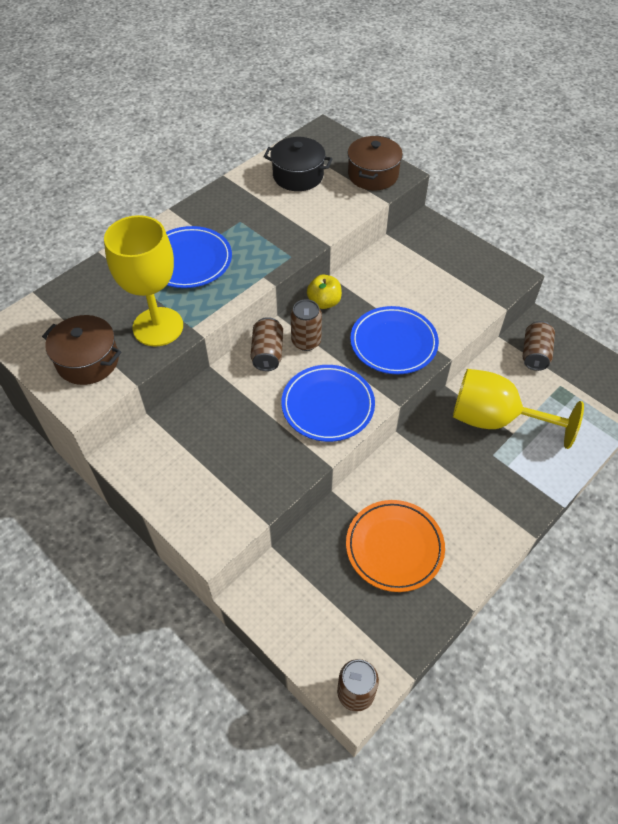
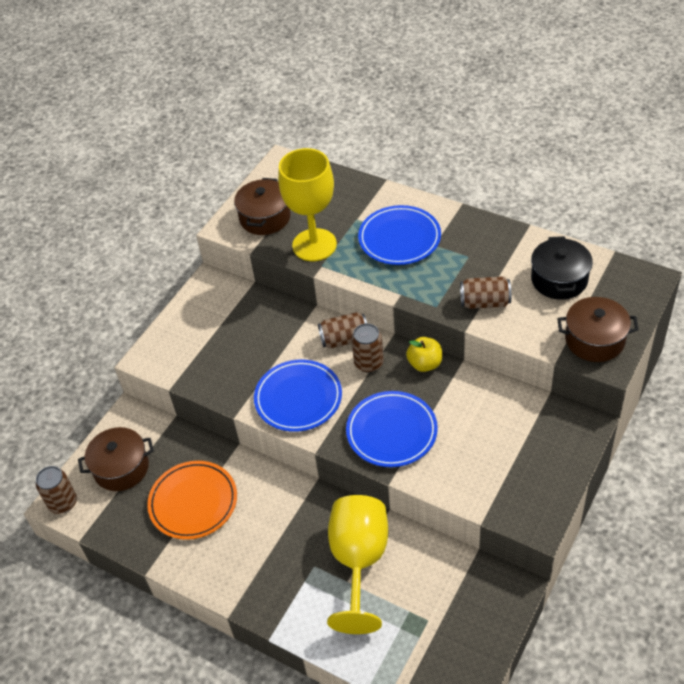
camera: 80 degrees right, 5 degrees down
brown can [523,321,555,371] -> brown can moved to [460,276,511,309]
none -> brown pot [78,427,154,491]

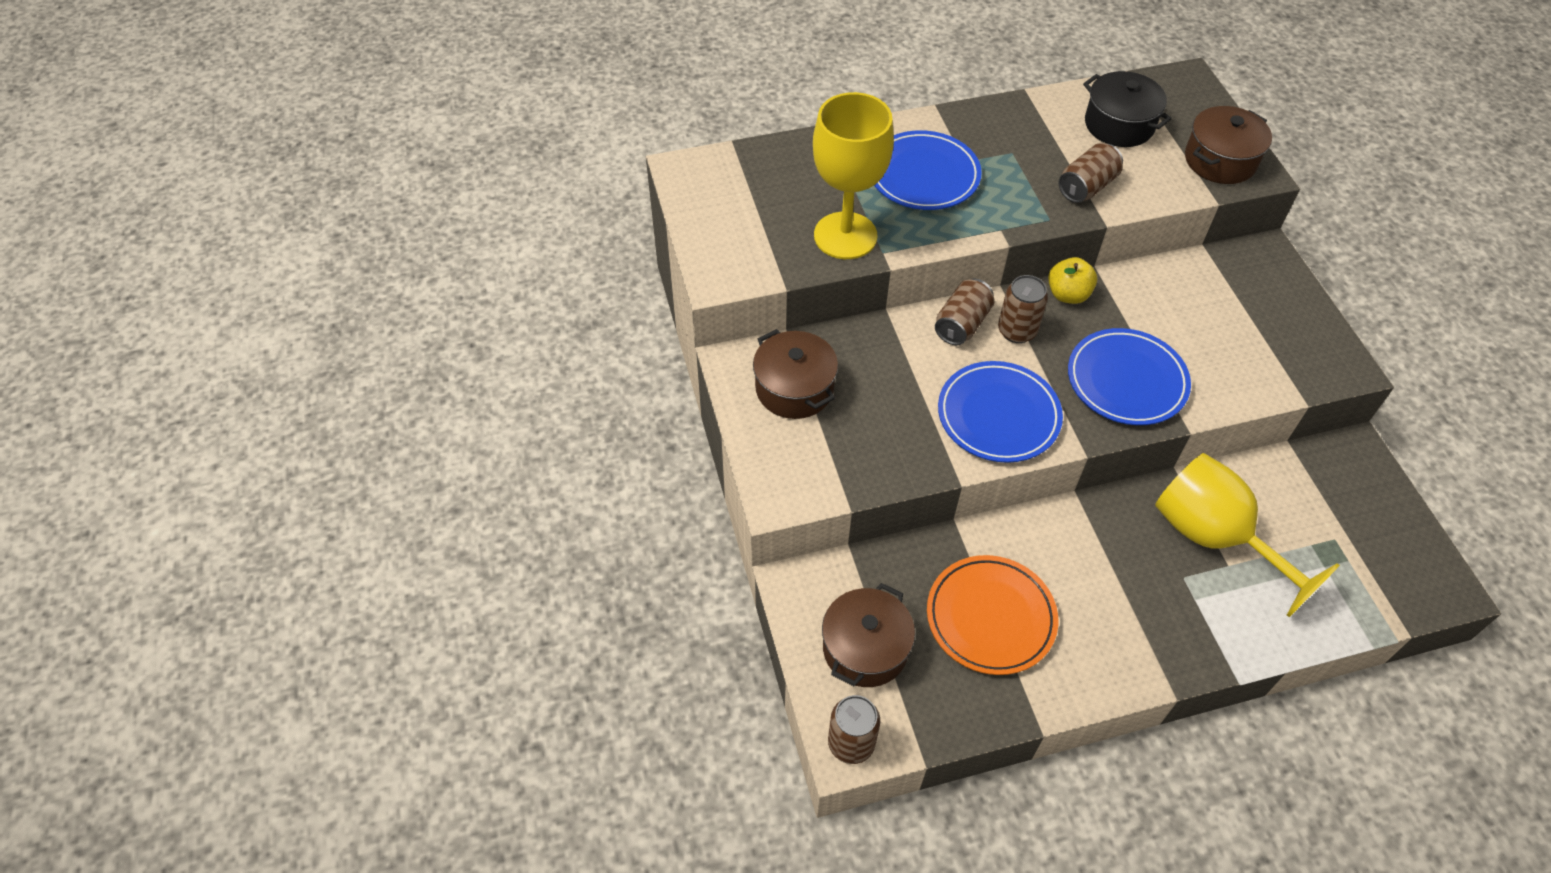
camera: 50 degrees left, 5 degrees up
brown pot [234,178,291,235] -> brown pot moved to [753,329,838,419]

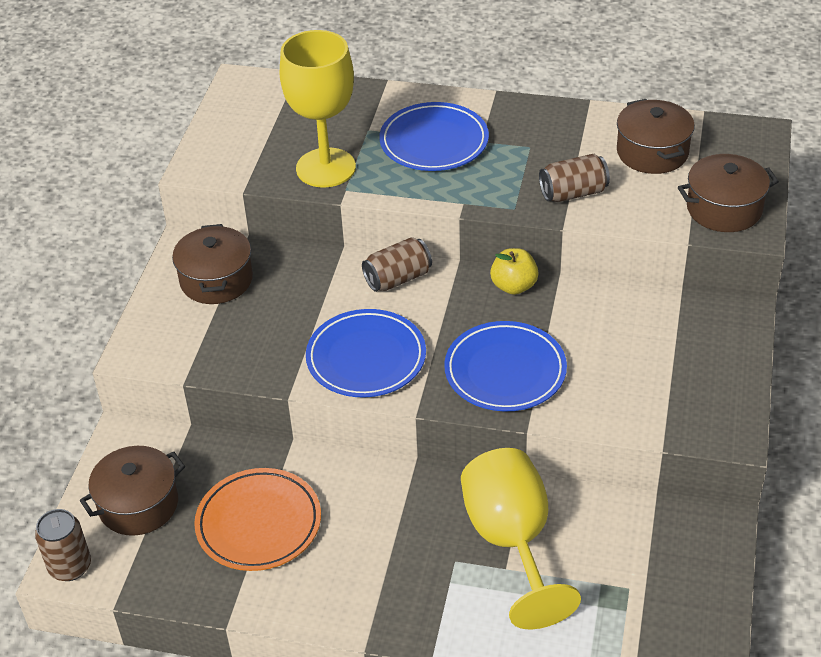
camera: 30 degrees right, 10 degrees down
brown can [998,275,1048,343] -> none
black pot [1083,71,1172,147] -> brown pot [617,99,695,174]

